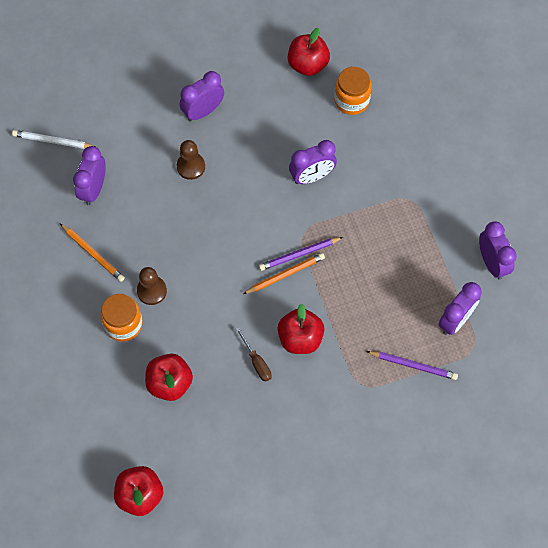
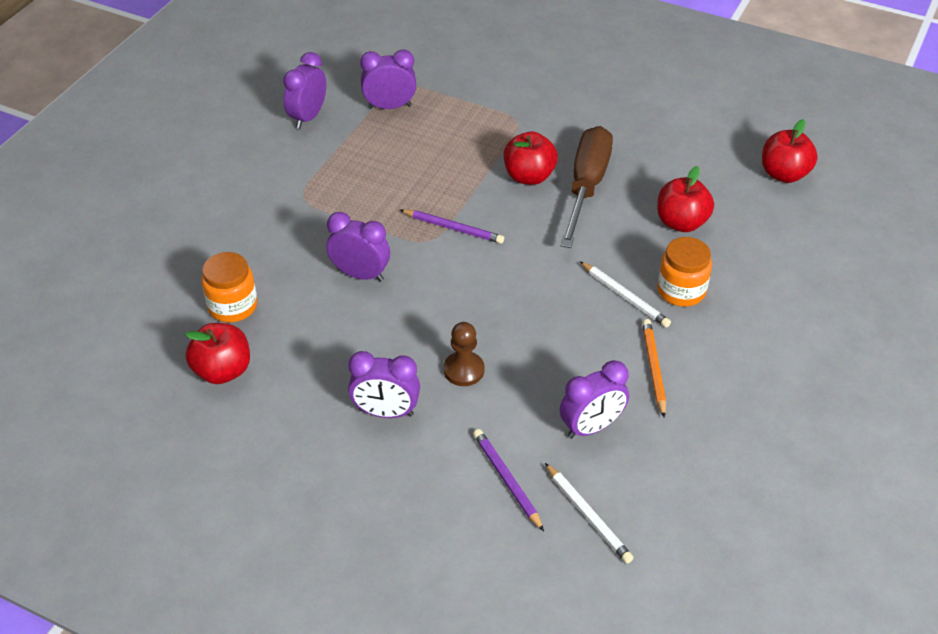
camera: 135 degrees left, 20 degrees down
brown pawn [137,267,167,305] -> white pencil [580,261,671,328]
brown screwdriver [236,327,272,382] -> brown screwdriver [560,126,613,248], size x2.34
orange pencil [243,253,325,294] -> none
purple pencil [366,351,458,380] -> purple pencil moved to [473,429,544,531]

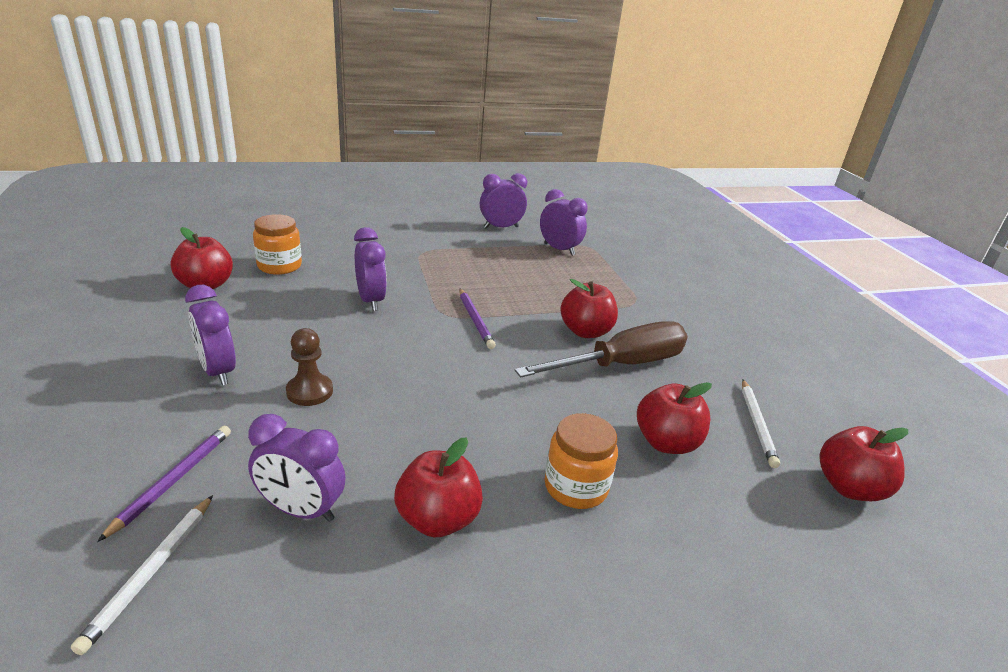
camera: 45 degrees right, 15 degrees down
white pencil [580,261,671,328] -> white pencil moved to [742,379,780,468]
orange pencil [642,319,666,418] -> red apple [394,438,483,537]

